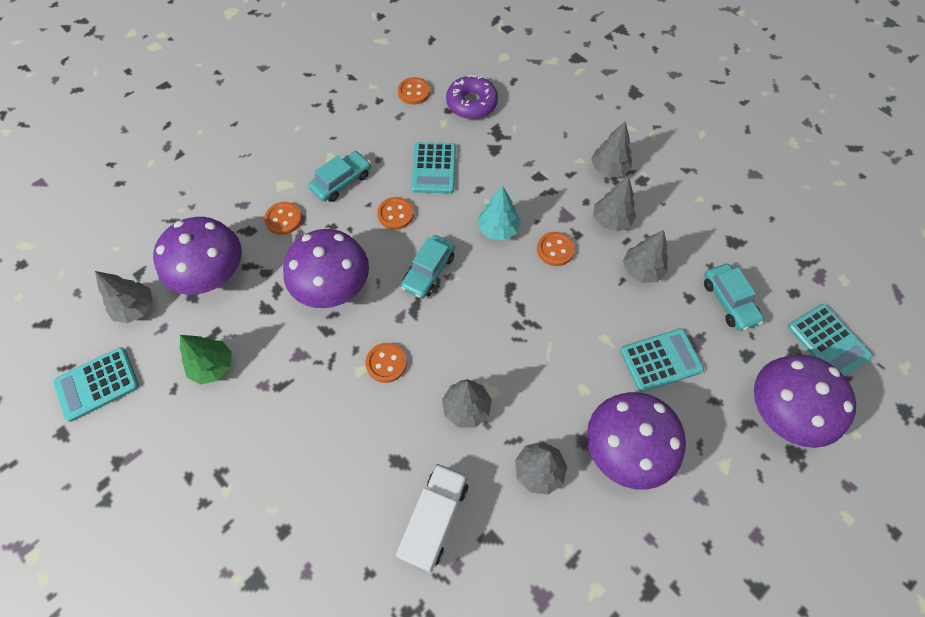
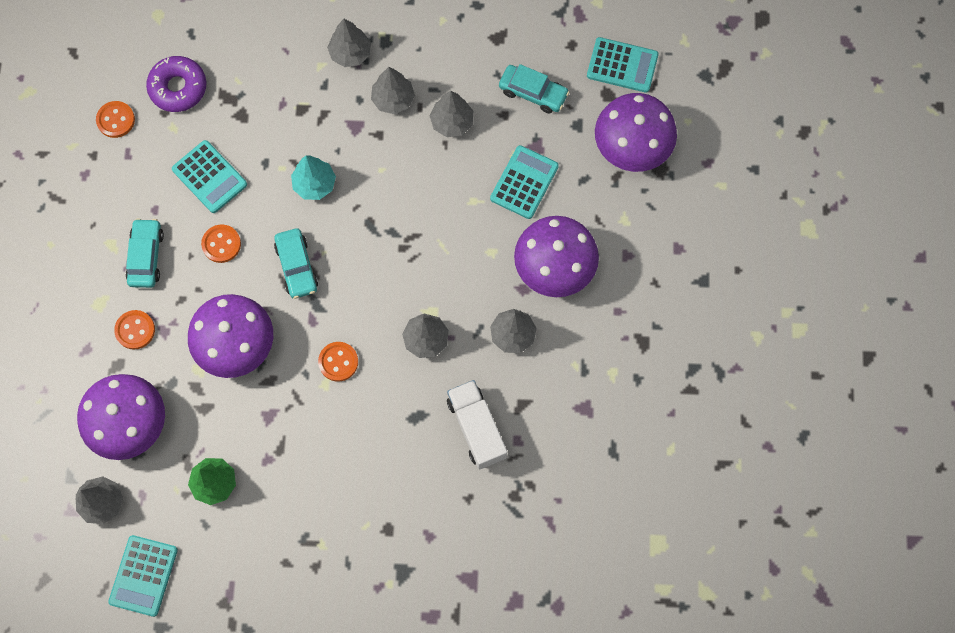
camera: 45 degrees left, 10 degrees up
orange button [537,232,575,266] -> none

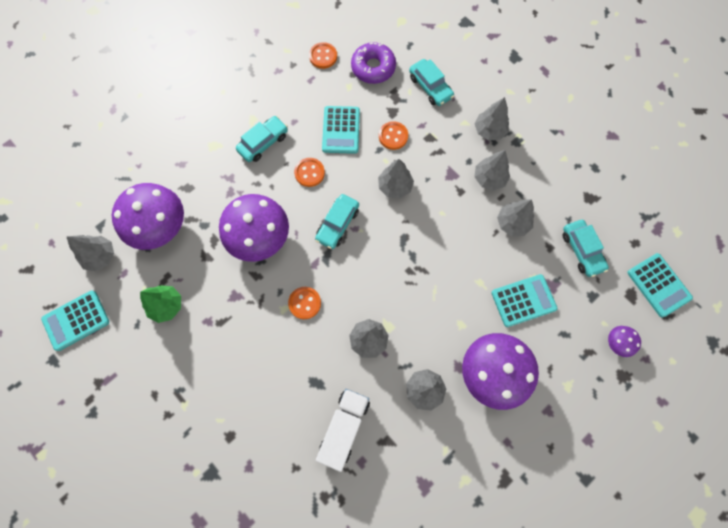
camera: 45 degrees right, 0 degrees up
orange button [114,310,155,350] -> orange button moved to [379,121,408,150]
turquoise tree [291,156,336,200] -> grey tree [378,159,414,199]
purple mushroom [595,93,677,172] -> purple mushroom [608,326,641,357], size x0.44
none -> turquoise car [409,59,454,106]

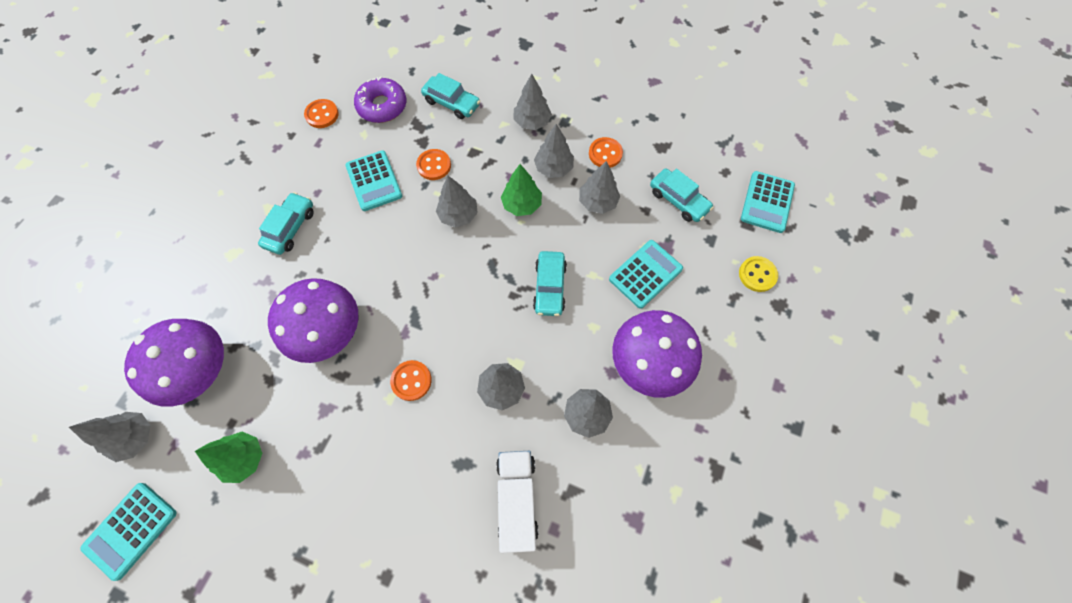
camera: 25 degrees left, 5 degrees down
orange button [294,158,325,187] -> orange button moved to [589,137,623,168]
turquoise car [315,194,359,249] -> turquoise car moved to [533,251,567,316]
purple mushroom [608,326,641,357] -> yellow button [739,256,778,292]
turquoise calculator [627,253,693,317] -> turquoise calculator turned 75 degrees clockwise [741,171,795,233]
none -> green tree [501,164,542,216]

